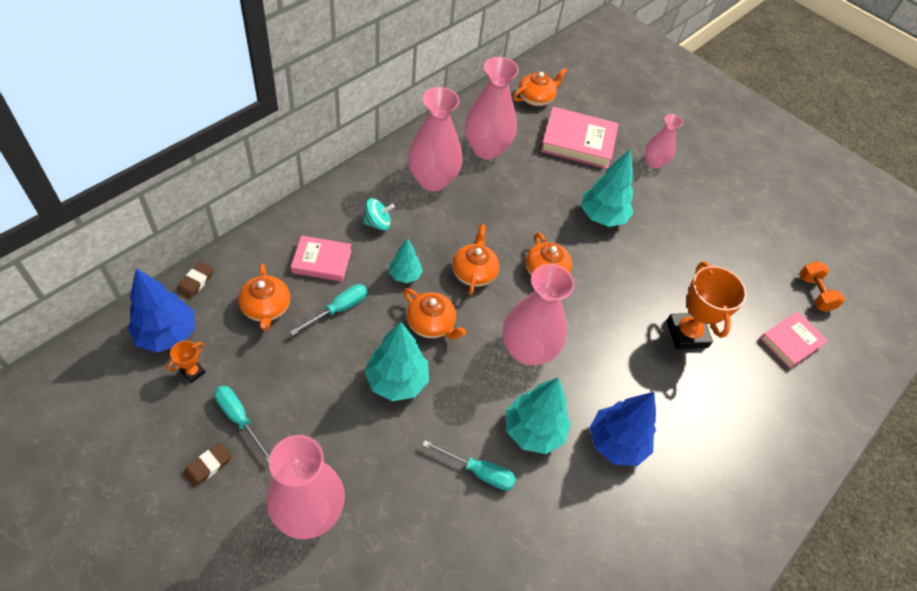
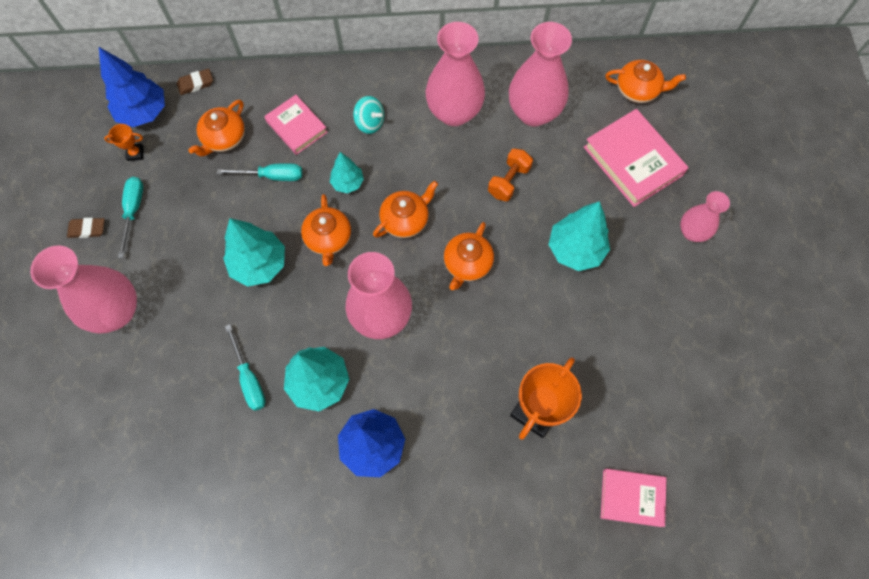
camera: 50 degrees right, 15 degrees up
orange dumbbell [799,261,845,312] -> orange dumbbell moved to [488,148,533,201]

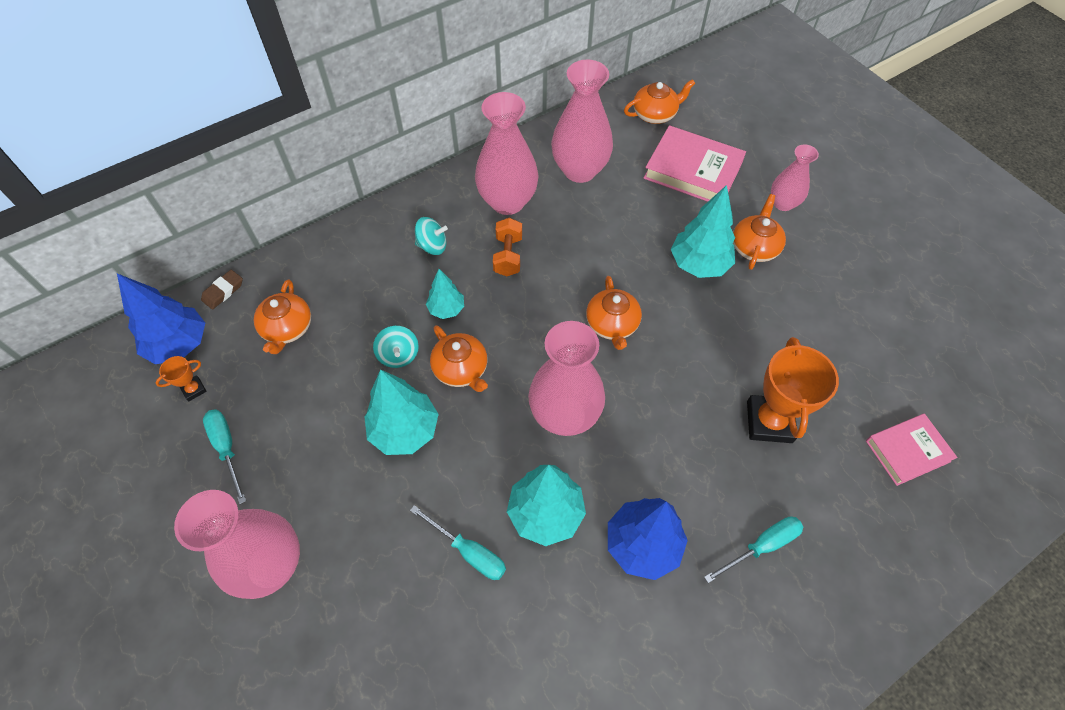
camera: 30 degrees left, 10 degrees down
brown eraser [67,218,105,238] -> none
turquoise screwdriver [217,163,302,181] -> turquoise screwdriver moved to [704,516,803,583]
pink book [264,95,328,155] -> none
orange teapot [373,180,438,238] -> orange teapot moved to [733,194,786,270]
orange dumbbell [488,148,533,201] -> orange dumbbell moved to [493,218,522,276]
none -> turquoise spinning top [373,326,419,368]

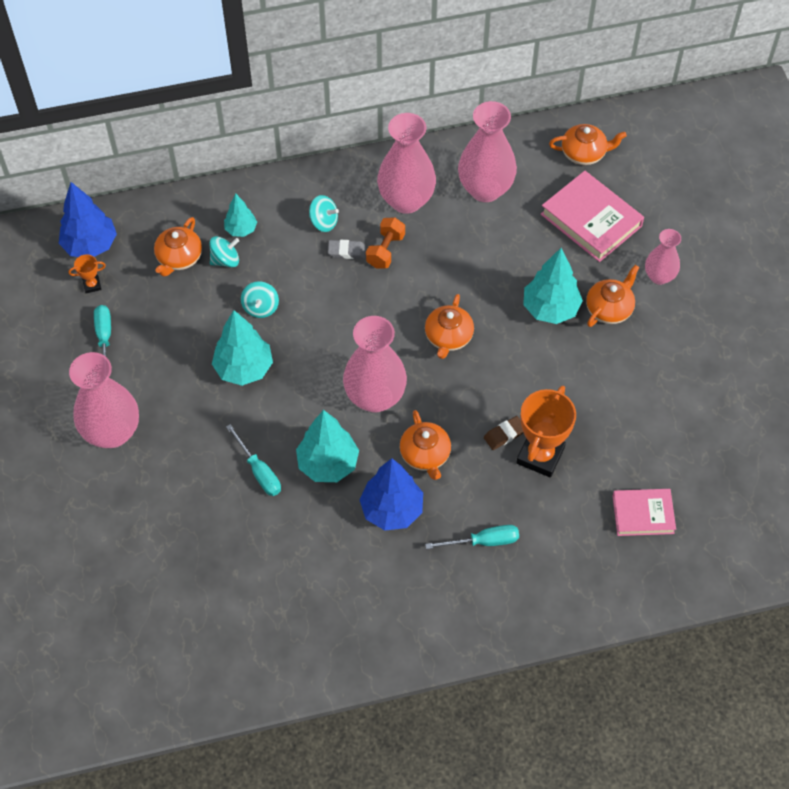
camera: 20 degrees right, 0 degrees up
brown eraser [201,270,243,310] -> brown eraser moved to [484,416,524,450]
turquoise tree [426,269,464,319] -> turquoise tree moved to [224,193,257,237]
orange teapot [430,325,488,392] -> orange teapot moved to [400,410,451,480]
none -> turquoise spinning top [209,236,239,267]
none -> grey eraser [328,240,366,259]

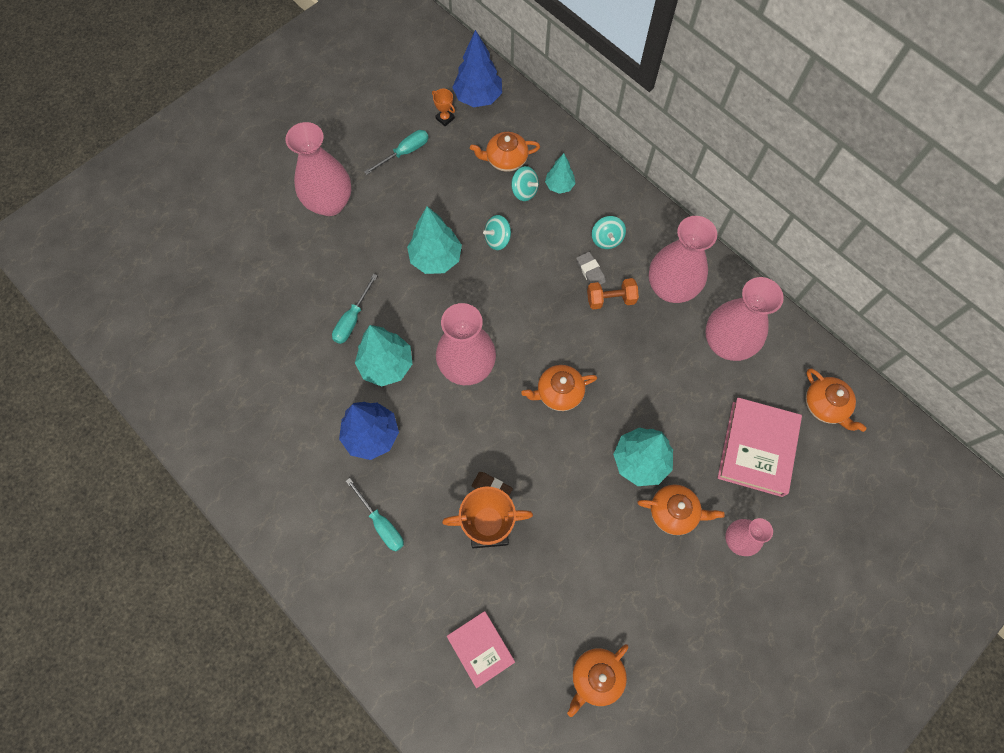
camera: 60 degrees right, 10 degrees up
orange teapot [400,410,451,480] -> orange teapot moved to [567,644,628,717]

